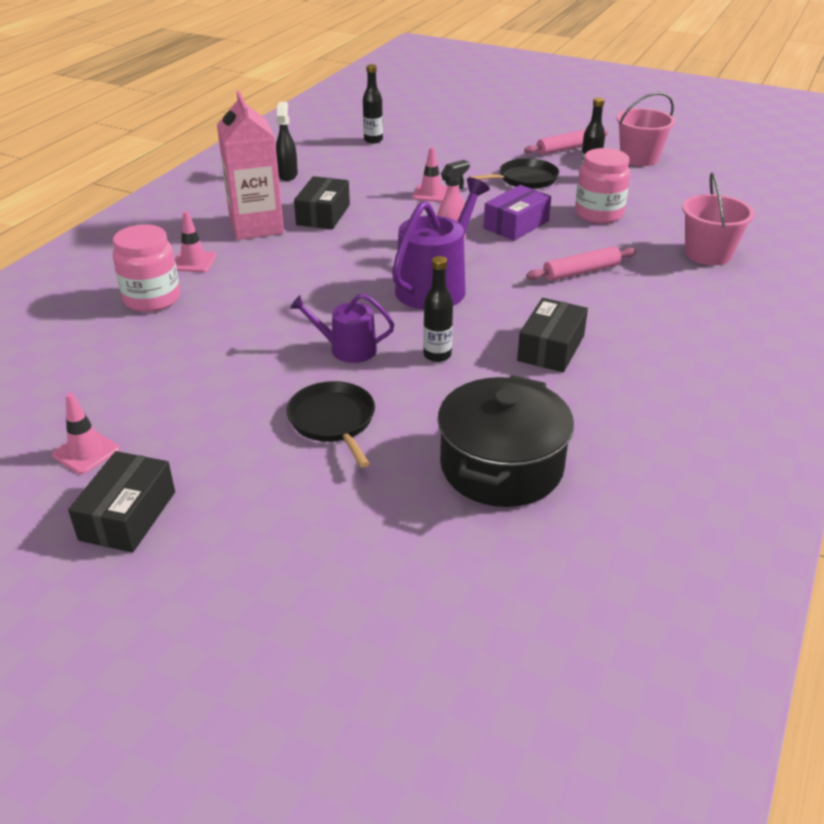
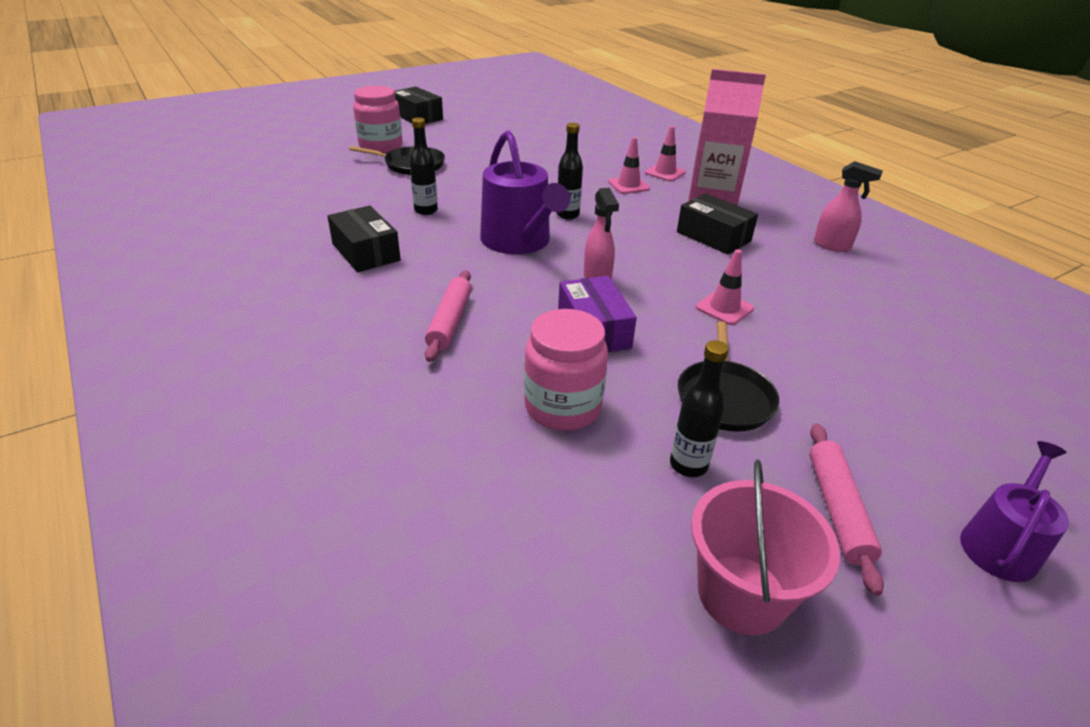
camera: 120 degrees right, 0 degrees up
pink traffic cone [52,393,120,474] -> pink traffic cone moved to [608,137,650,194]
pink jar [113,224,180,312] -> pink jar moved to [353,86,403,153]
black spray bottle [276,102,298,181] -> pink spray bottle [814,161,883,252]
purple watering can [290,293,394,363] -> purple watering can moved to [960,441,1069,582]
black bottle [363,64,383,144] -> black bottle moved to [556,123,583,220]
black pot [437,375,574,507] -> none
pink bucket [682,173,755,265] -> none

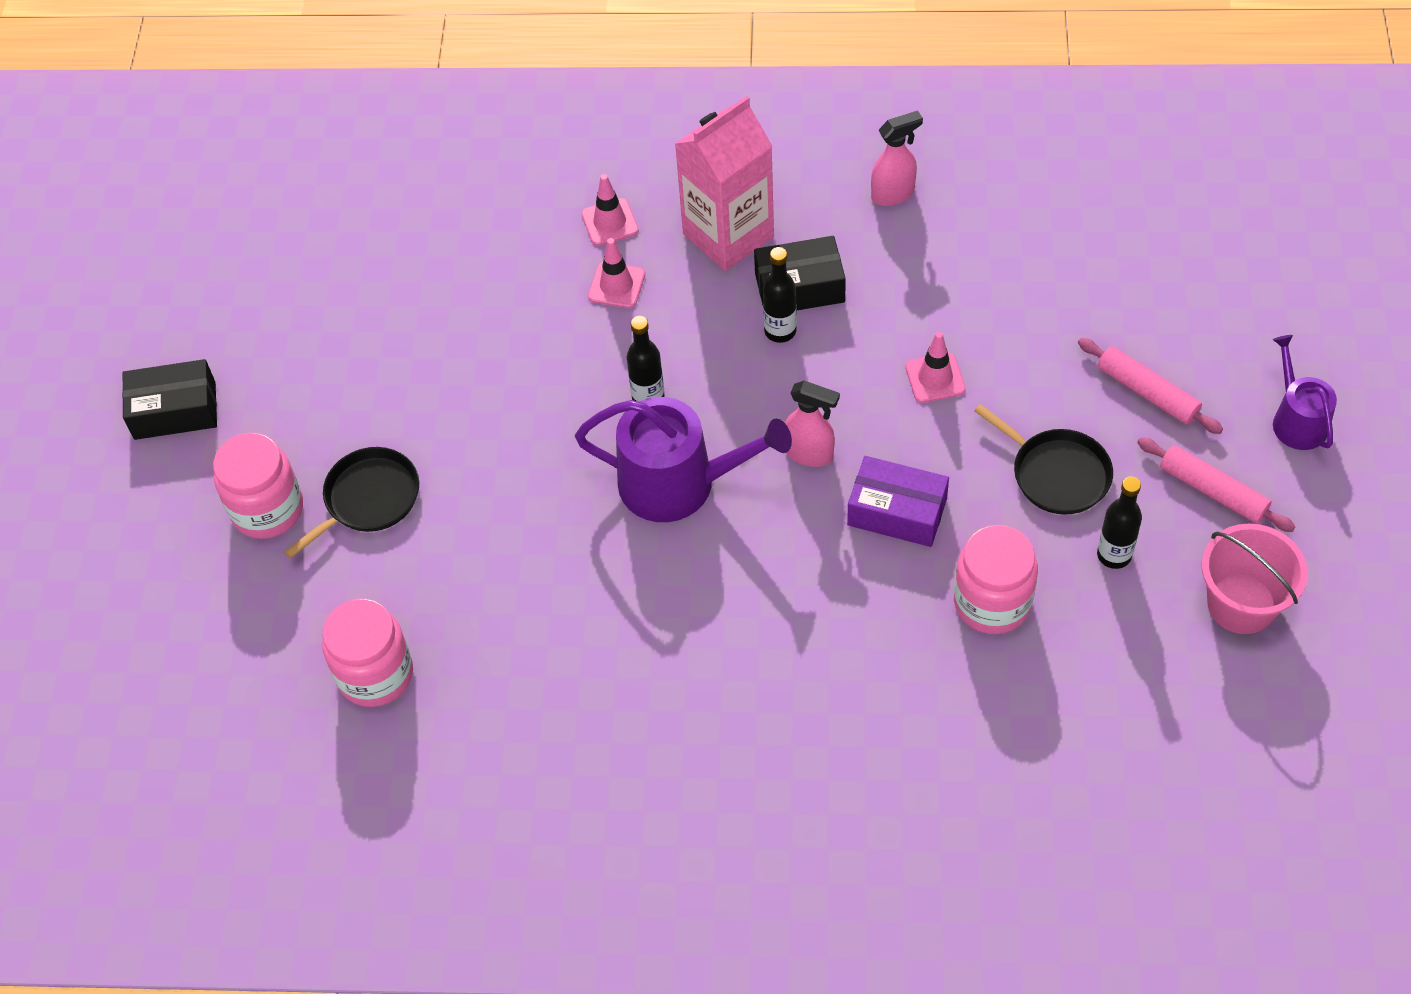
camera: 50 degrees left, 20 degrees up
black box [327,206,401,272] -> none
black bottle [409,117,438,215] -> black bottle moved to [763,247,797,343]
pink rolling pin [425,270,472,362] -> pink rolling pin moved to [1078,338,1223,434]
none -> pink jar [322,599,413,707]

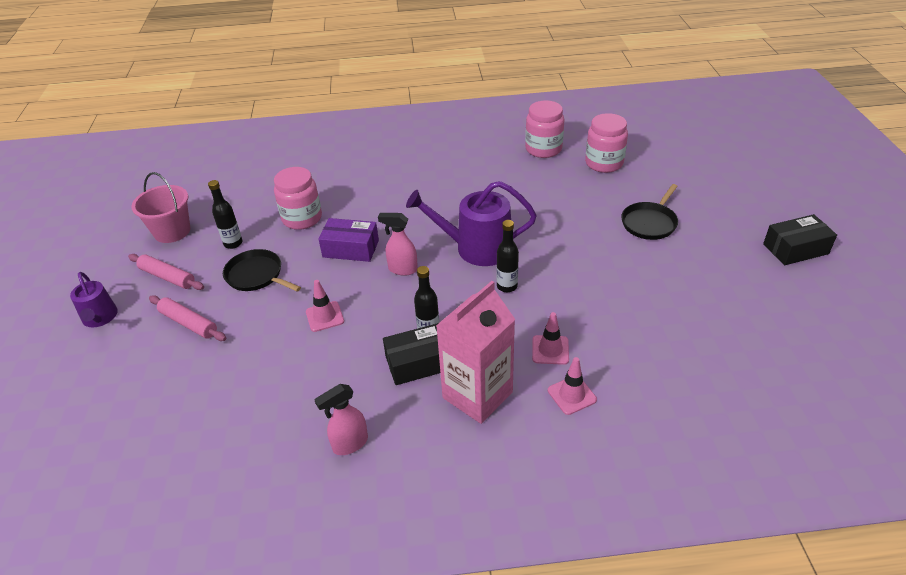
camera: 170 degrees right, 15 degrees down
pink jar [213,433,303,539] -> pink jar moved to [525,100,564,158]

